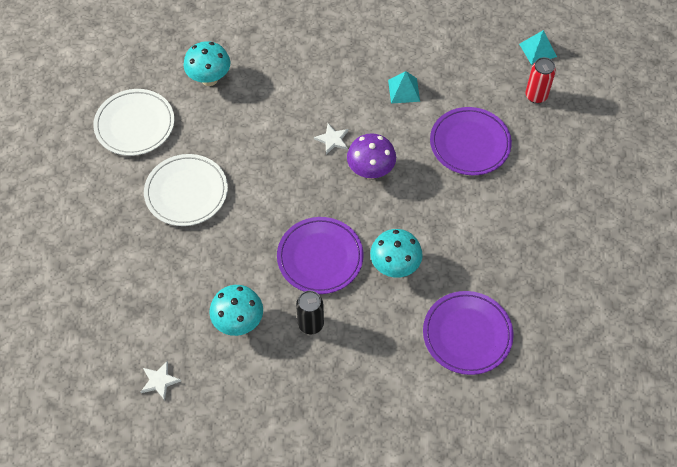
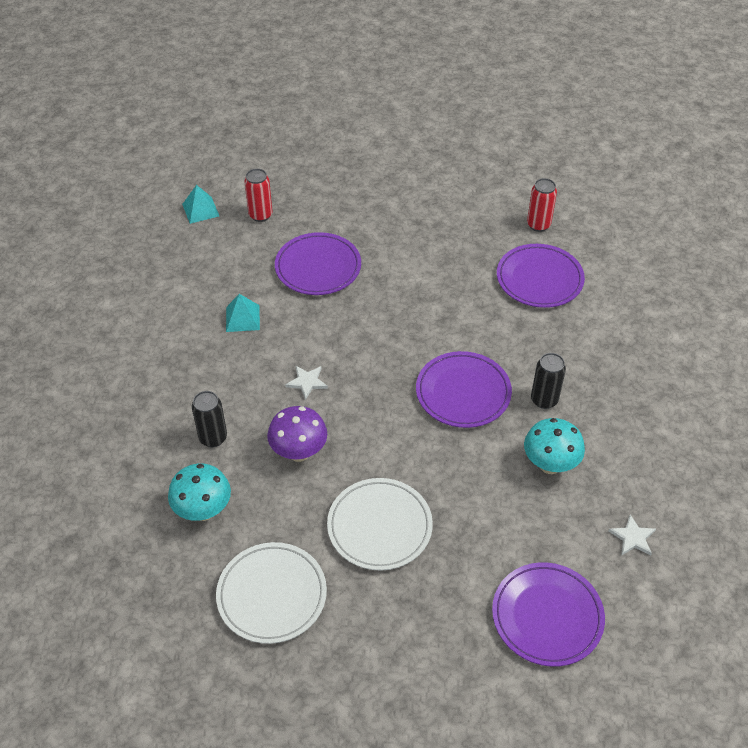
camera: 90 degrees left, 10 degrees down
purple mushroom [347,133,396,179] -> purple mushroom moved to [267,406,327,462]
turquoise mushroom [370,229,423,278] -> none
none -> black can [192,391,227,447]
none -> purple plate [492,562,605,667]
none -> red can [527,178,557,232]

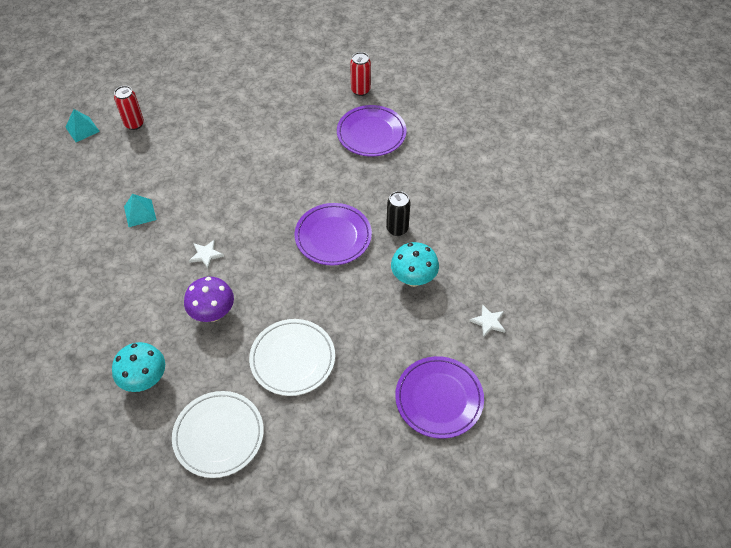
camera: 15 degrees left, 5 degrees up
black can [192,391,227,447] -> none
purple plate [275,232,361,295] -> none

